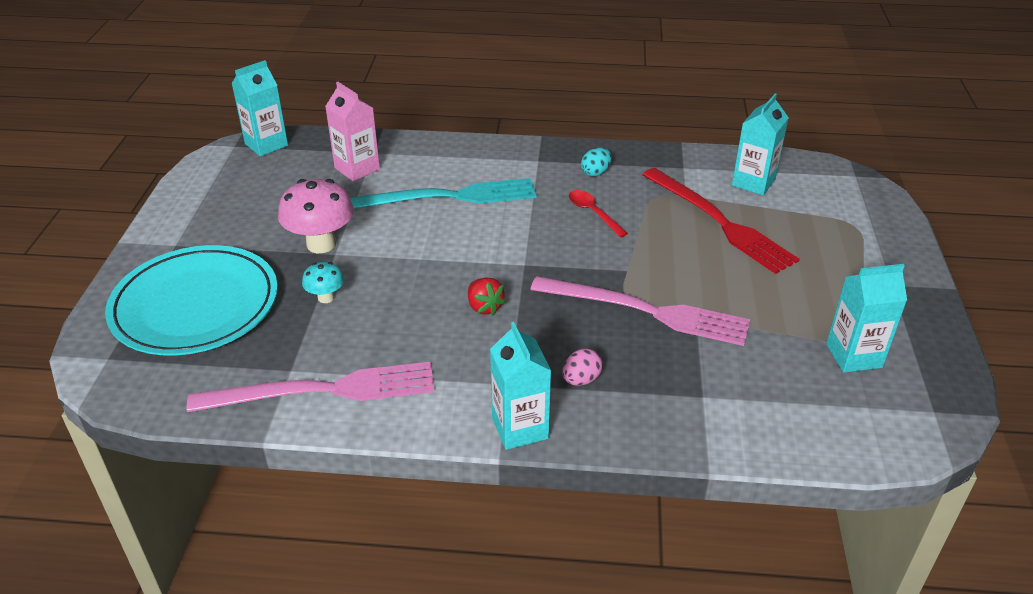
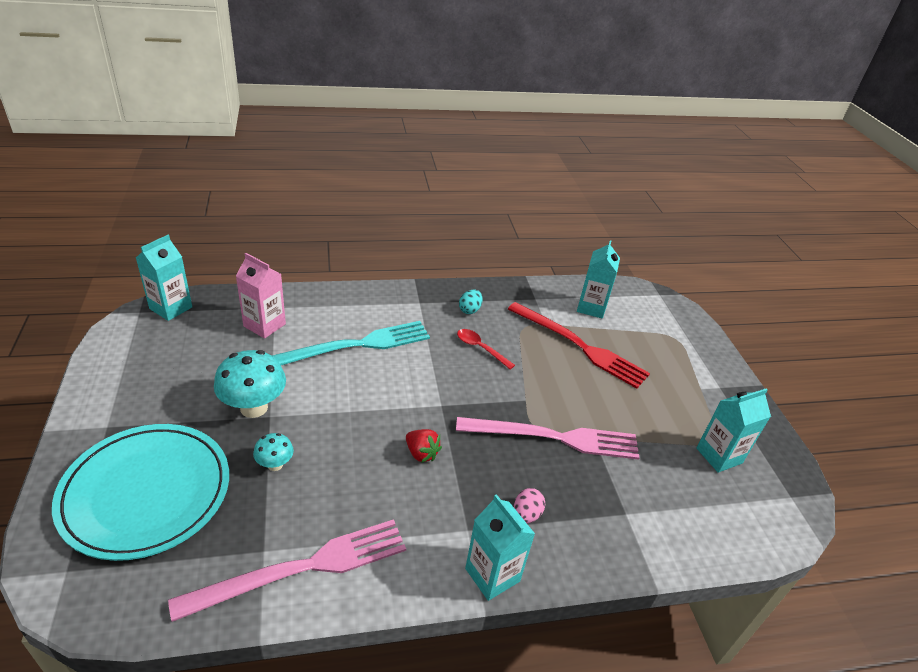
camera: 20 degrees left, 0 degrees up
pink mushroom [278,179,354,253] -> turquoise mushroom [214,350,286,418]

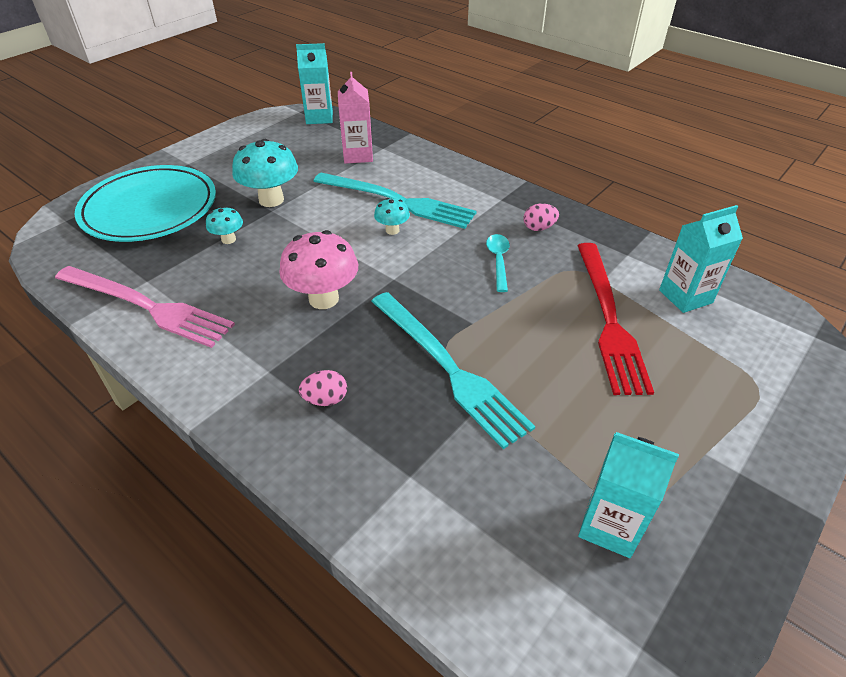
camera: 55 degrees right, 5 degrees up
red strawberry [406,429,442,463] -> pink mushroom [279,230,358,309]
pink fork [456,417,640,460] -> turquoise fork [371,292,535,449]
red spoon [457,329,515,369] -> turquoise spoon [486,234,509,292]
turquoise egg [459,290,483,314] -> pink egg [523,203,559,231]
turquoise carton [465,494,535,601] -> none
none -> turquoise mushroom [374,198,410,235]

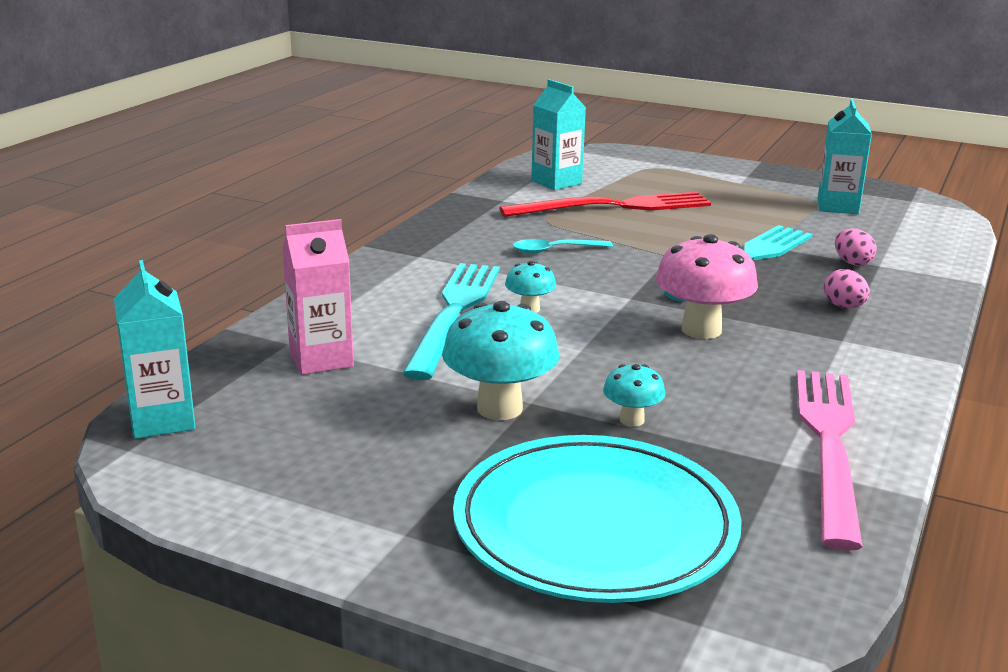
camera: 105 degrees left, 20 degrees down
pink egg [523,203,559,231] -> pink egg moved to [835,229,877,266]

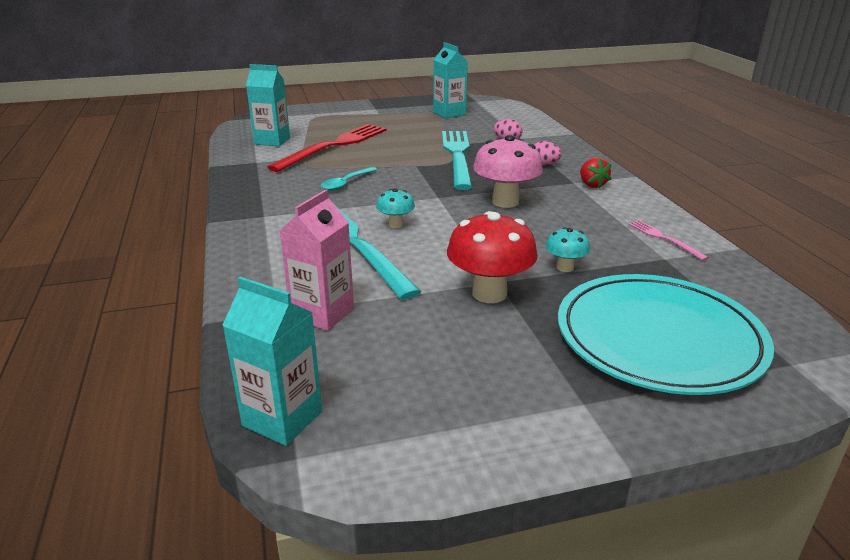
camera: 40 degrees left, 5 degrees up
turquoise mushroom [442,301,559,420] -> red mushroom [447,211,538,303]
pink fork [797,370,863,551] -> pink fork [629,221,709,261], size x0.44
none -> red strawberry [580,157,611,189]

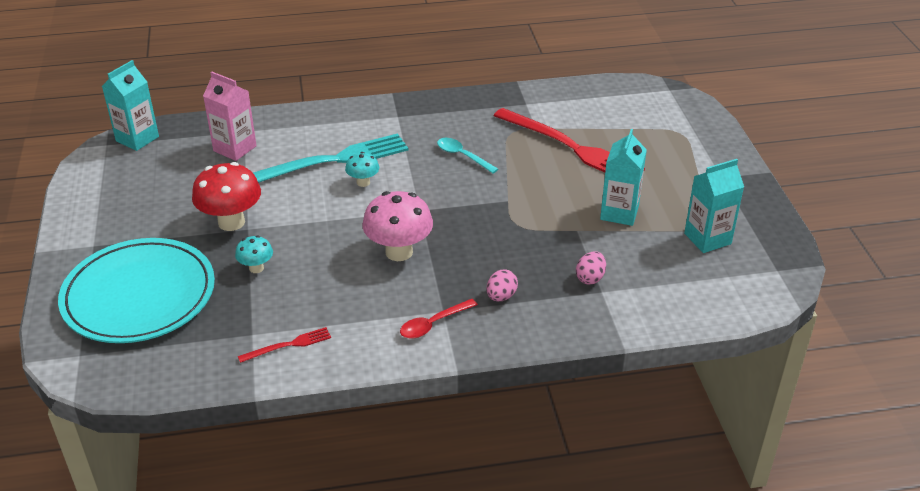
camera: 95 degrees right, 10 degrees up
turquoise carton [246,64,290,146] -> turquoise carton moved to [600,129,647,226]
turquoise fork [442,131,472,190] -> none
red strawberry [580,157,611,189] -> red spoon [400,299,478,339]
pink fork [629,221,709,261] -> red fork [238,327,331,363]

